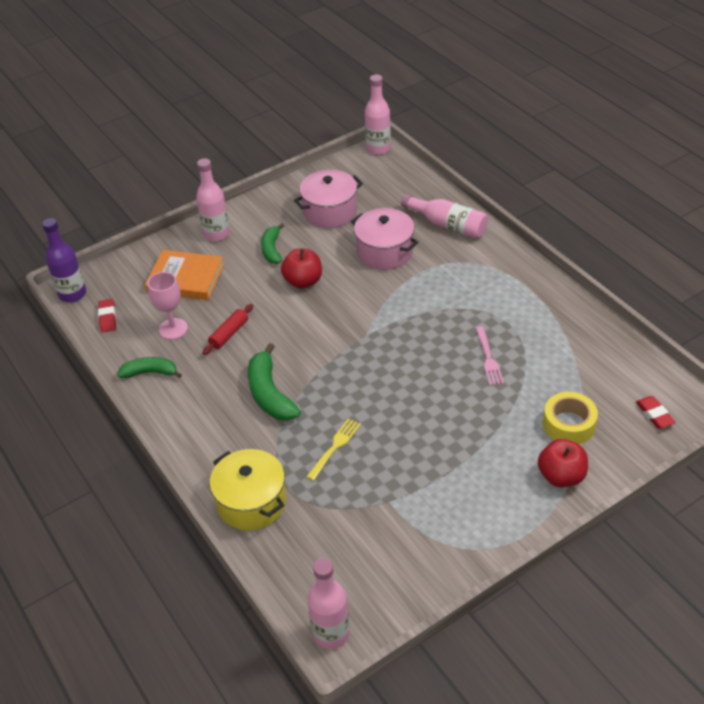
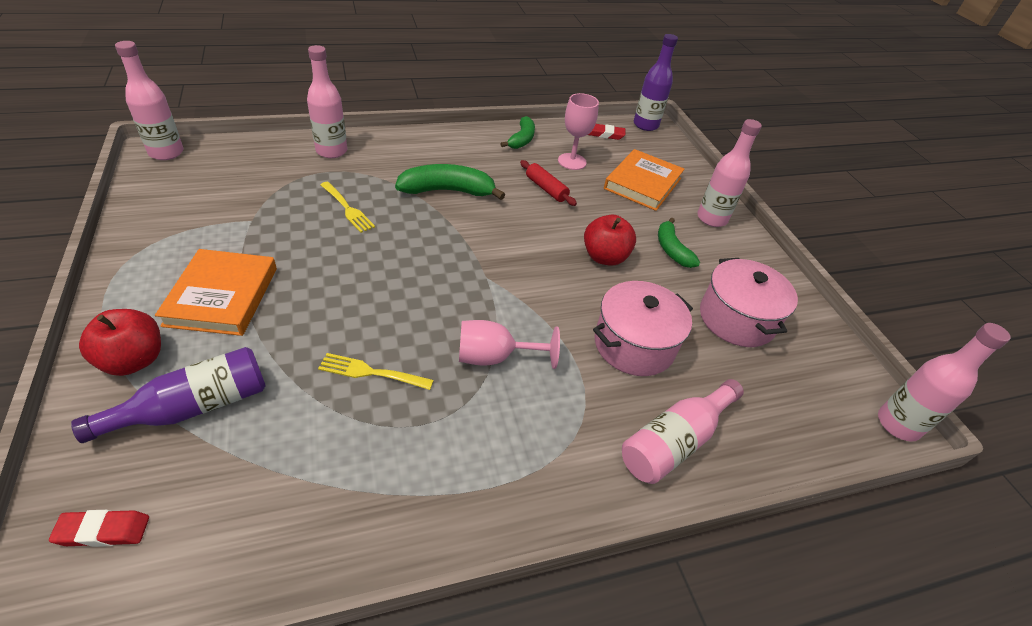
camera: 100 degrees right, 0 degrees up
yellow pot [210,449,286,531] -> pink bottle [307,45,347,158]
green banana [261,223,284,264] -> green banana turned 120 degrees counterclockwise [658,218,700,268]
pink fork [476,327,504,386] -> yellow fork [318,353,434,390]
yellow tape [543,392,598,445] -> purple bottle [71,347,266,443]
none -> orange book [155,249,277,336]
none -> pink goblet [459,320,560,369]

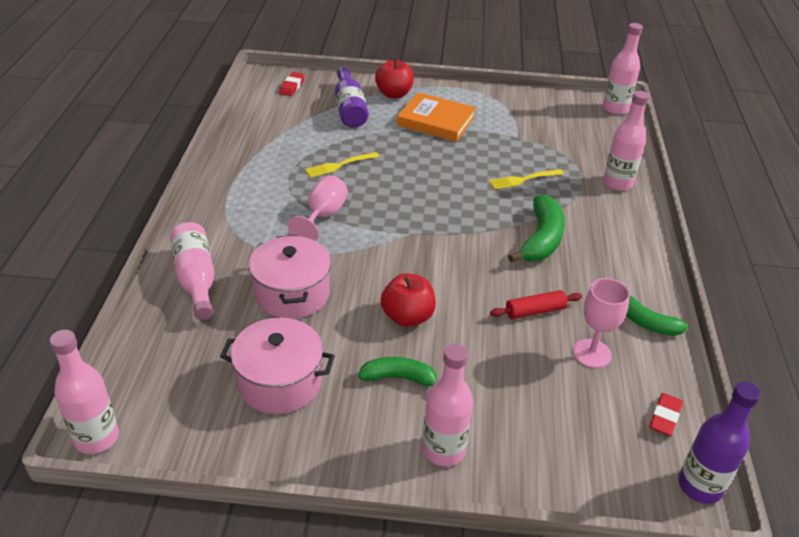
camera: 115 degrees right, 5 degrees down
yellow fork [318,353,434,390] -> yellow fork turned 150 degrees counterclockwise [305,152,379,178]
orange book [604,149,685,211] -> none

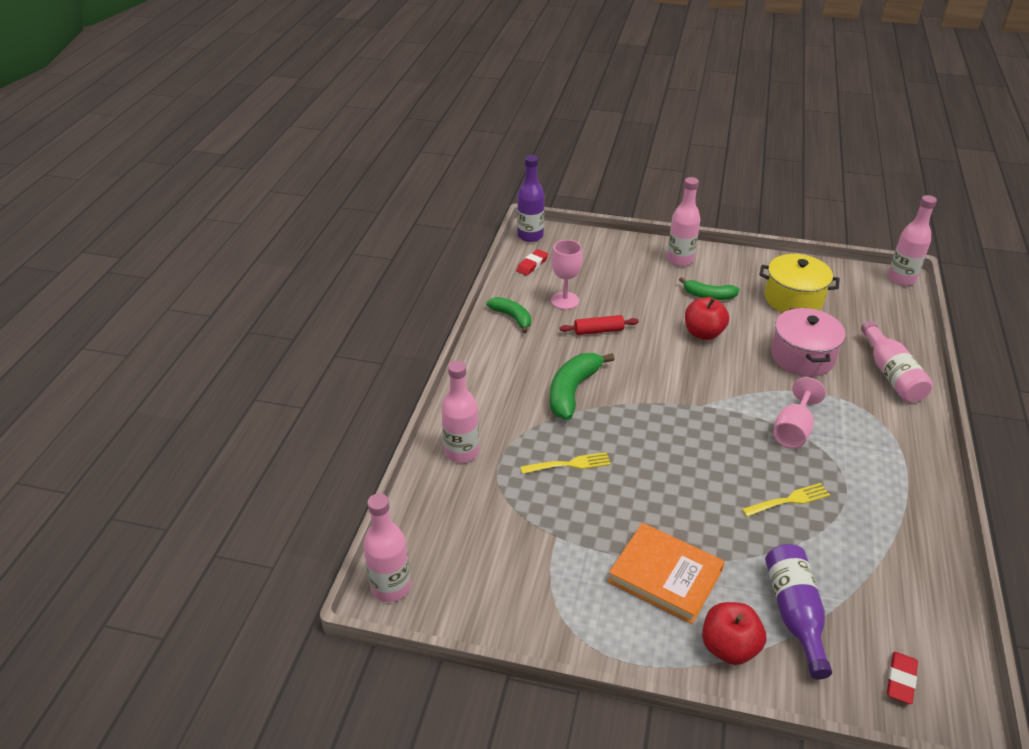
camera: 170 degrees left, 0 degrees up
pink pot [220,317,335,414] -> yellow pot [759,254,840,313]

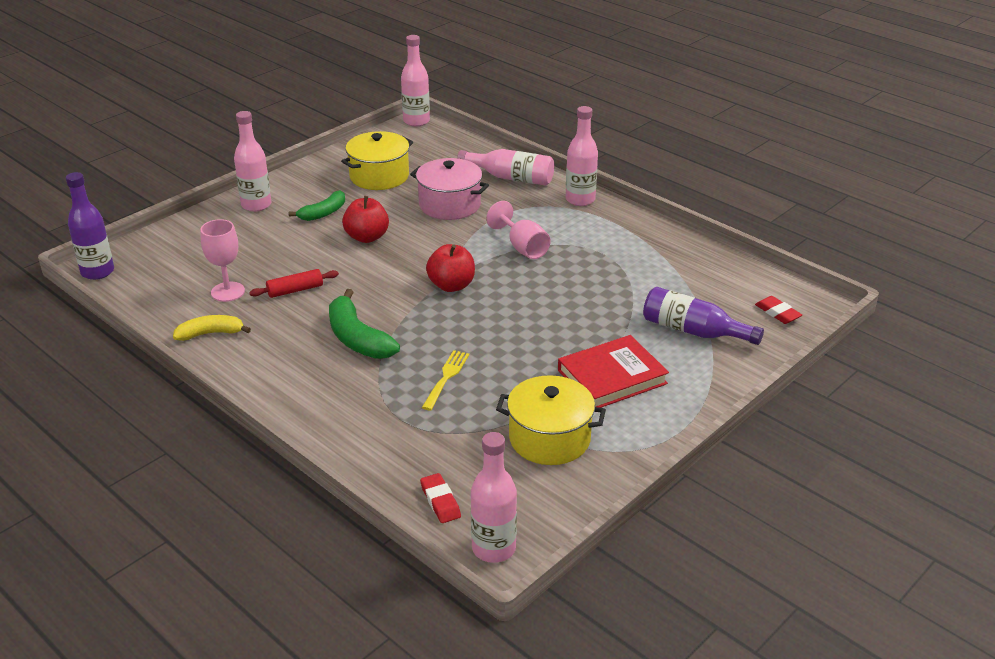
camera: 60 degrees left, 5 degrees down
pink bottle [441,361,479,463] -> pink bottle moved to [566,106,598,206]
green banana [486,297,531,333] -> yellow banana [173,315,251,341]
red eraser [516,249,548,276] -> red eraser moved to [420,473,461,523]
red rolling pin [559,315,639,335] -> red rolling pin turned 45 degrees clockwise [249,269,339,298]
orange book [608,523,725,624] -> red book [558,335,669,408]
red apple [702,602,766,665] -> red apple moved to [426,244,475,292]
yellow fork [742,483,830,517] -> none
none -> yellow pot [496,375,606,465]

